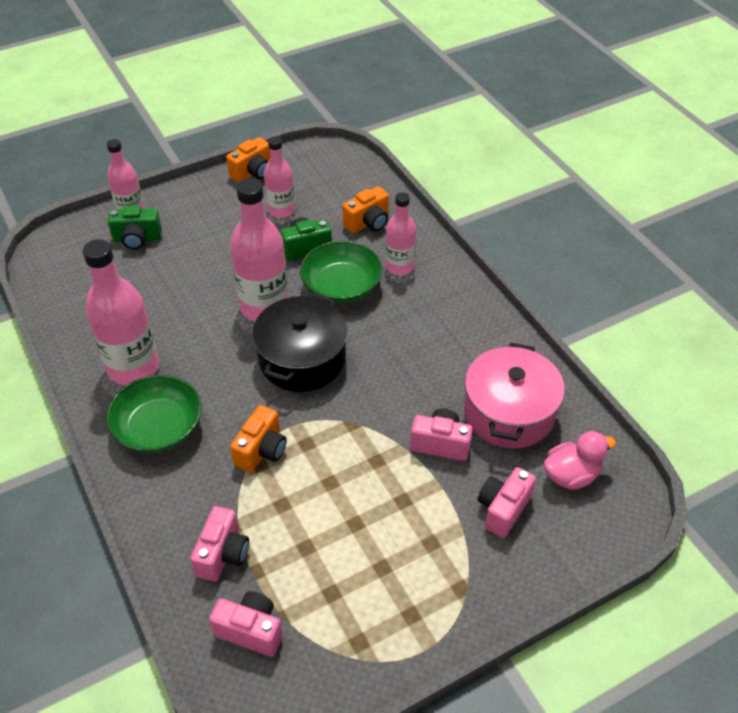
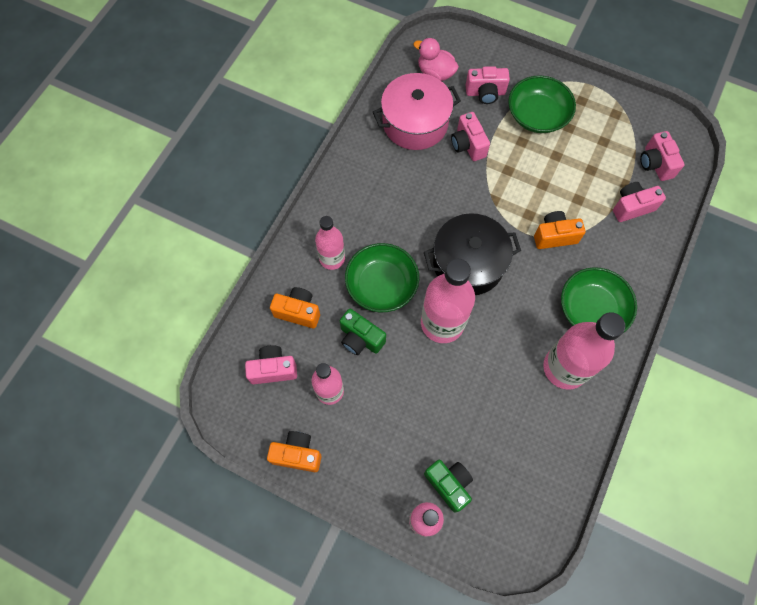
camera: 125 degrees left, 20 degrees up
none -> pink camera [245,346,297,384]
none -> green bowl [508,76,576,133]

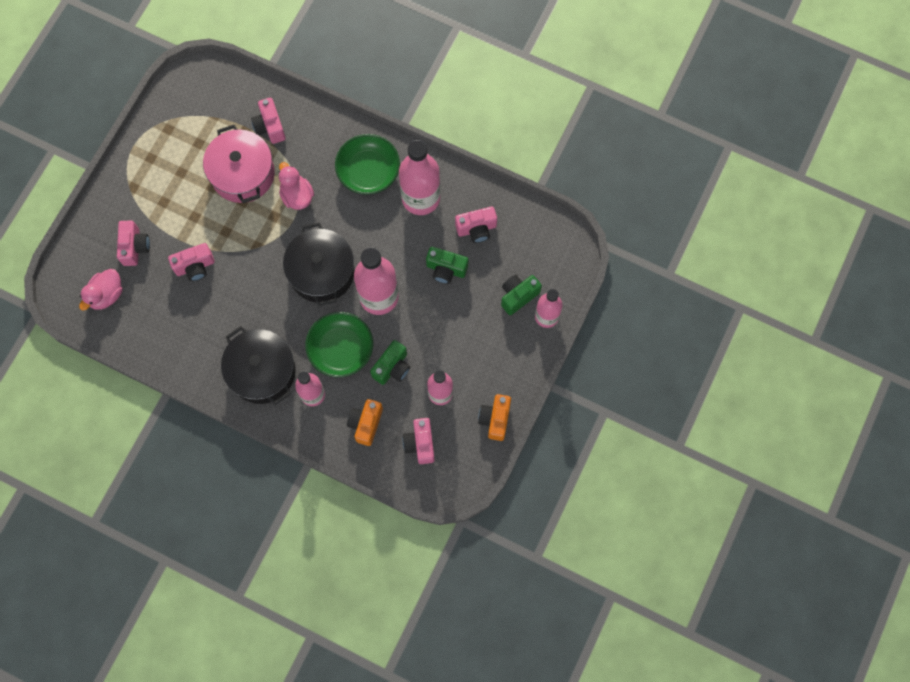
camera: 90 degrees left, 5 degrees up
pink pot [373,73,461,150] -> pink pot moved to [203,125,275,203]
green bowl [508,76,576,133] -> none
orange camera [534,211,586,249] -> pink duck [279,162,314,210]
pink camera [640,131,685,181] -> pink camera moved to [455,206,497,243]
none -> black pot [221,326,296,405]
none -> green camera [426,247,468,284]

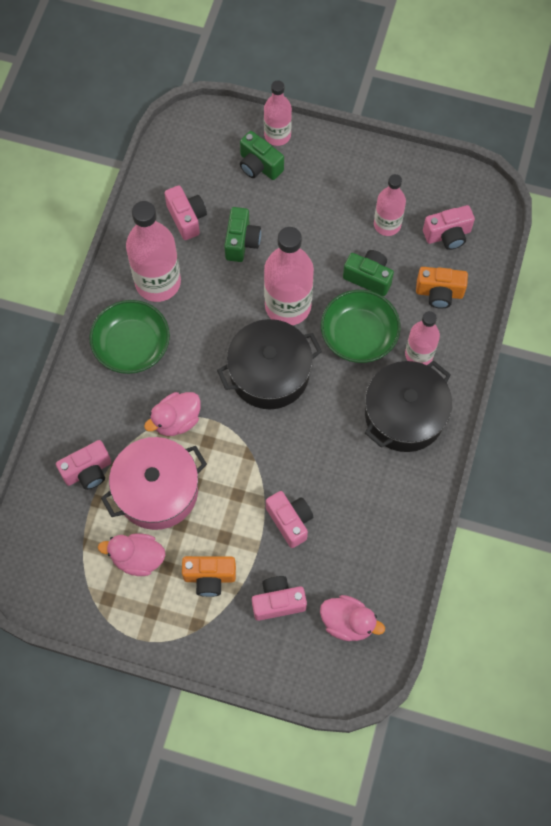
camera: 100 degrees left, 5 degrees down
orange camera [478,394,511,441] -> orange camera moved to [182,556,236,597]
none -> pink duck [98,533,165,576]

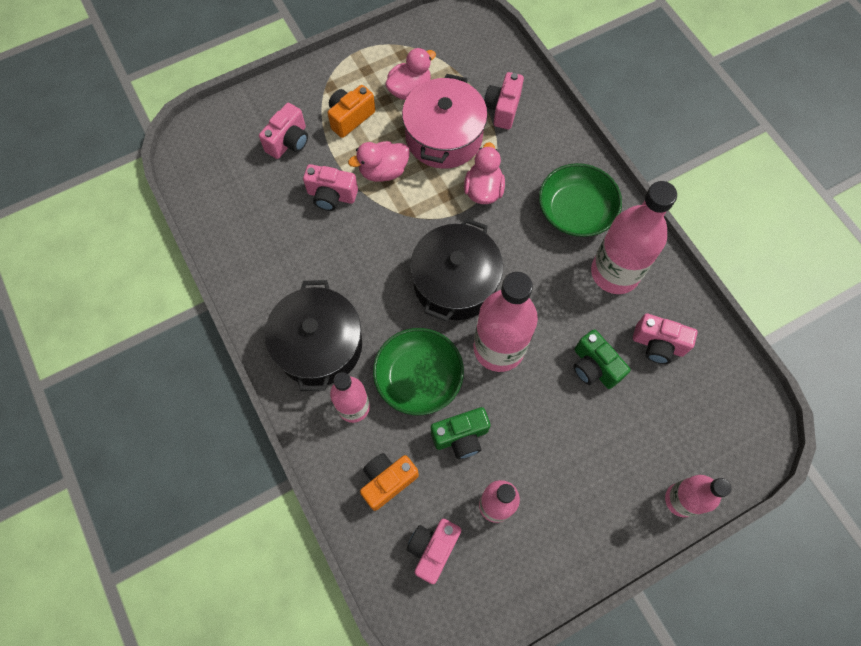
camera: 135 degrees right, 0 degrees up
green camera [240,131,284,180] -> none
pink duck [320,595,385,641] -> pink duck moved to [348,141,410,182]

